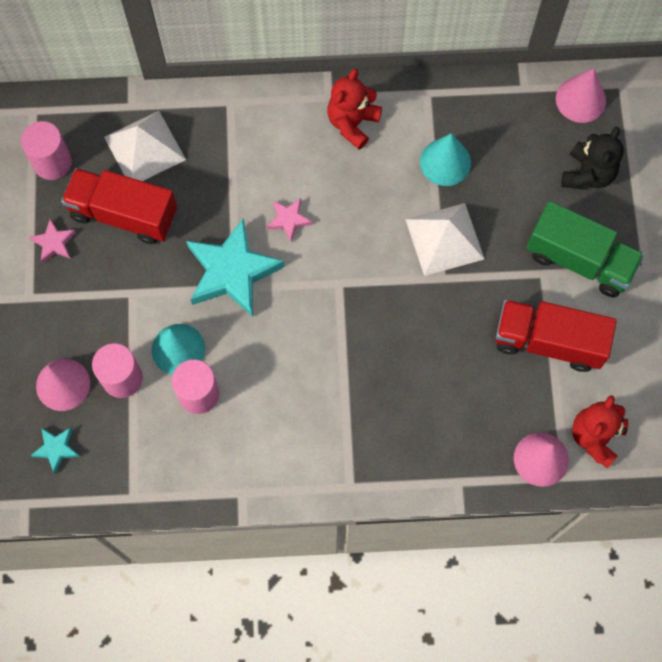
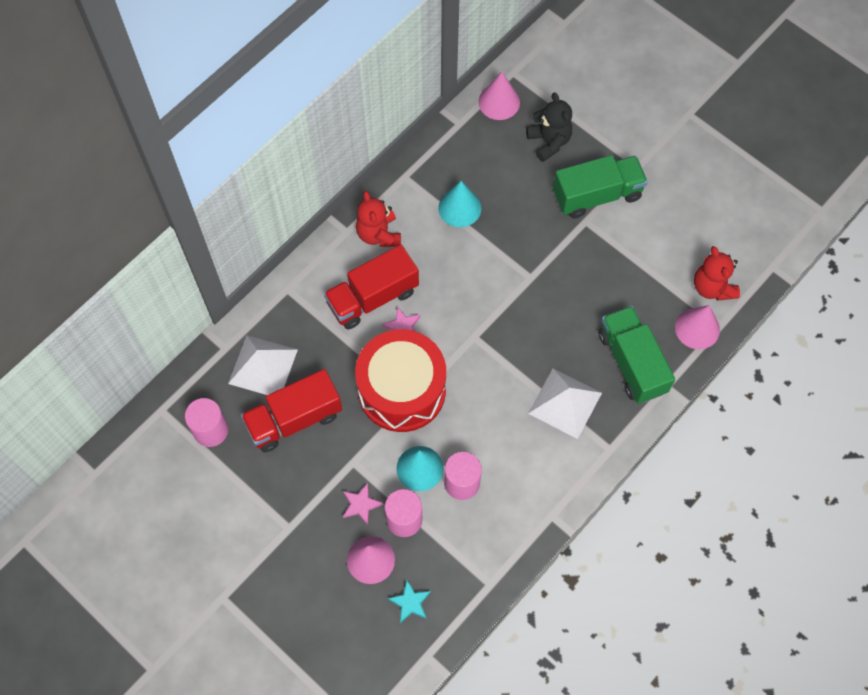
camera: 45 degrees left, 5 degrees down
pink star [29,219,76,264] -> pink star moved to [343,483,383,525]
turquoise star [186,218,285,317] -> red drum [355,329,446,432]
white pyramid [405,203,484,276] -> white pyramid moved to [528,368,602,439]
red truck [495,300,617,372] -> red truck moved to [324,244,419,329]
none -> green truck [598,306,675,404]

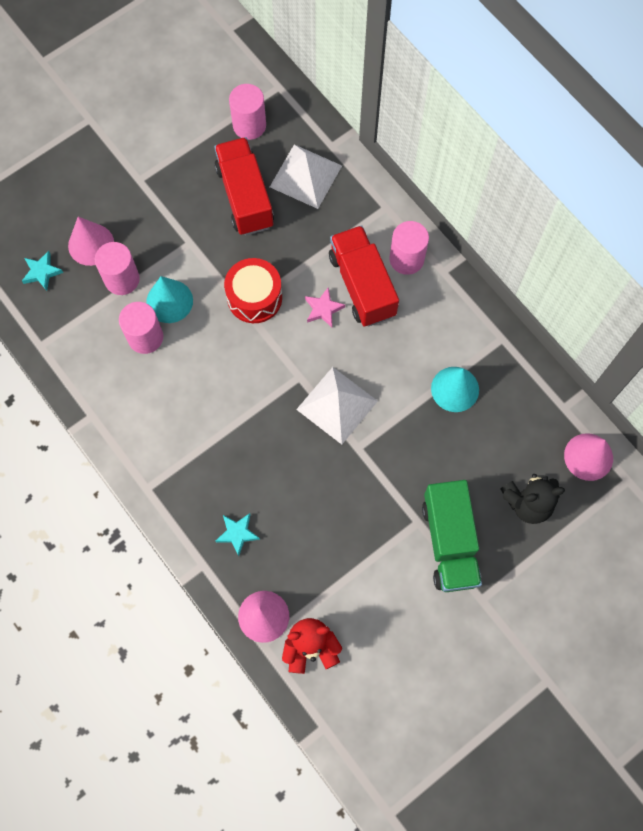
camera: 100 degrees right, 5 degrees up
pink star [343,483,383,525] -> none
red drum [355,329,446,432] -> red drum [224,258,282,323], size x0.61
red teddy bear [356,191,401,247] -> none
white pyramid [528,368,602,439] -> white pyramid moved to [296,367,378,444]
green truck [598,306,675,404] -> turquoise star [216,513,260,556]
none -> pink cylinder [390,221,429,275]

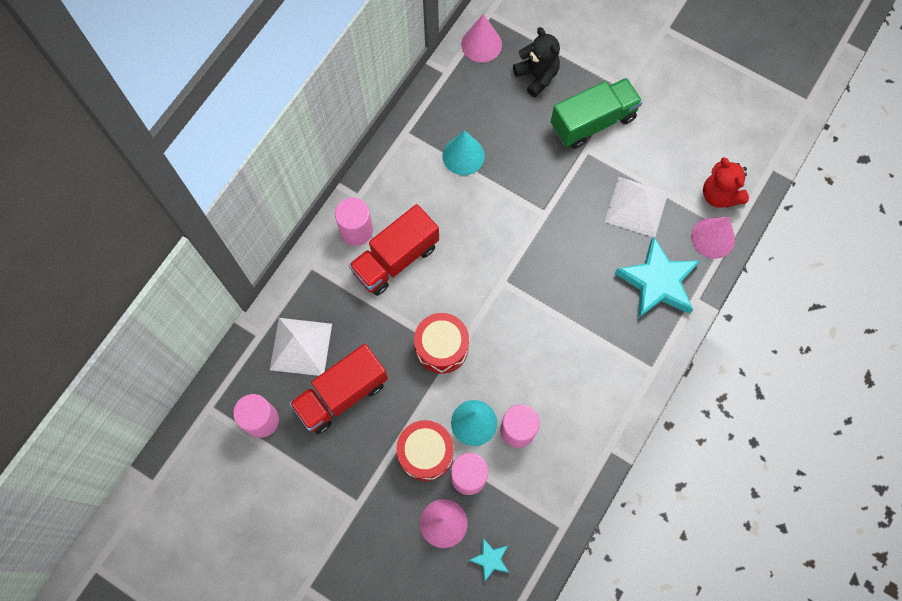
camera: 110 degrees left, 0 degrees up
turquoise star [216,513,260,556] -> turquoise star [614,236,700,318], size x2.15
white pyramid [296,367,378,444] -> white pyramid moved to [605,177,668,237]
pink star [305,288,345,327] -> none
none -> red drum [397,420,454,481]

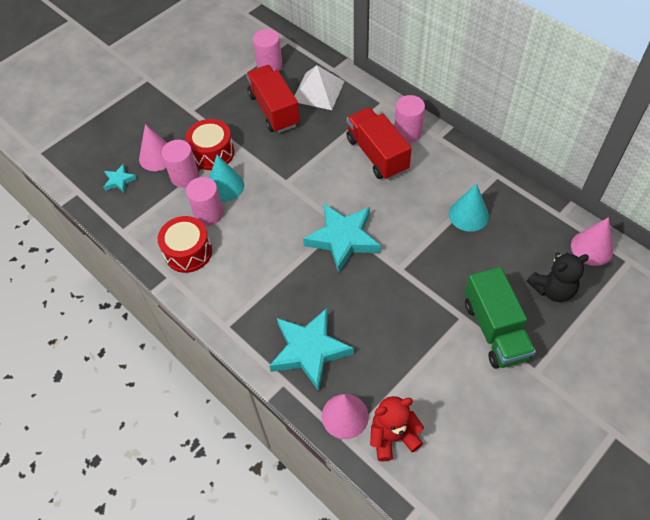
camera: 105 degrees right, 15 degrees down
red drum [414,313,469,373] -> red drum moved to [158,216,212,273]
white pyramid [605,177,668,237] -> none
none -> turquoise star [303,204,381,273]

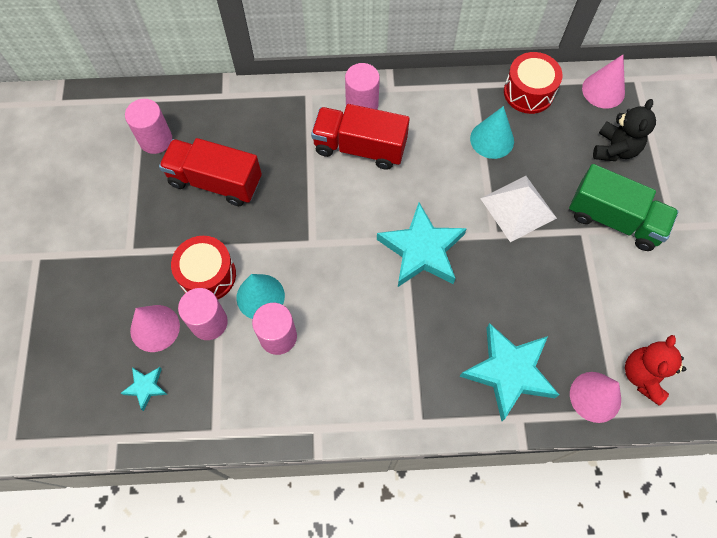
camera: 50 degrees left, 10 degrees up
red drum [158,216,212,273] -> red drum moved to [504,52,563,114]
white pyramid [295,65,345,110] -> white pyramid moved to [480,176,557,242]

